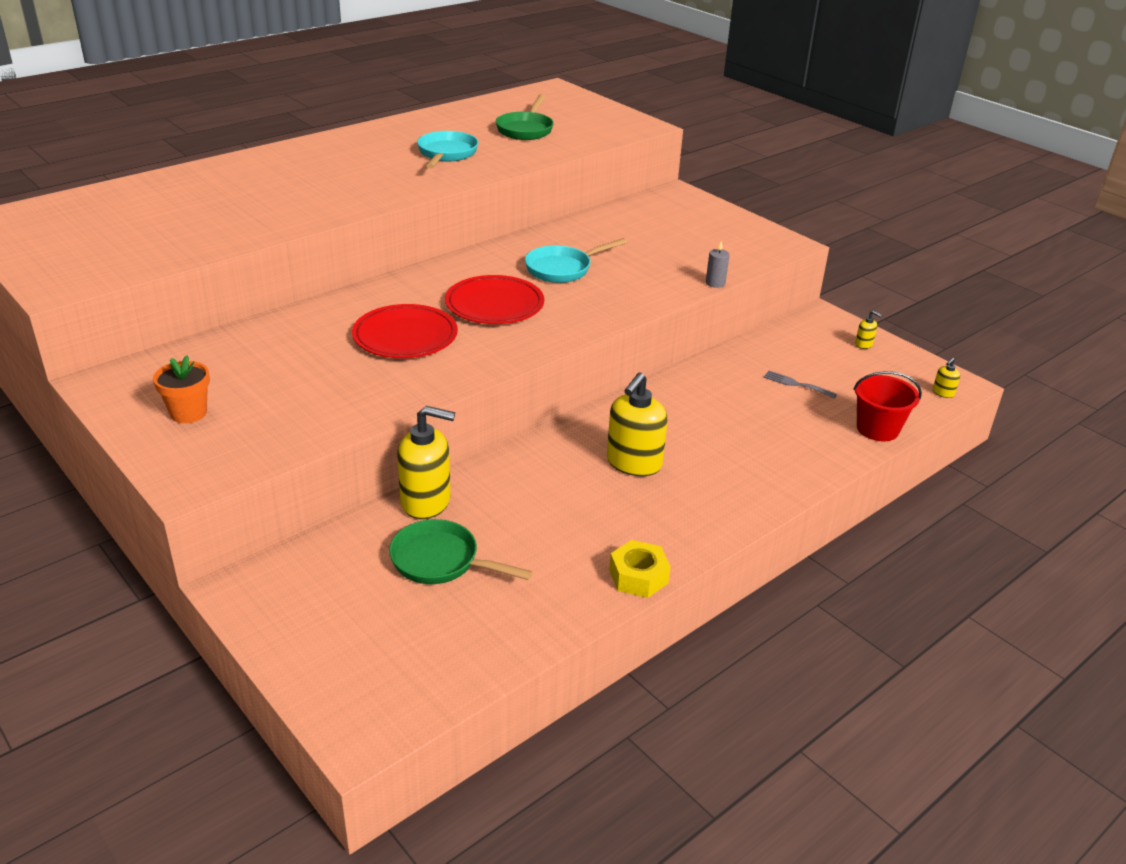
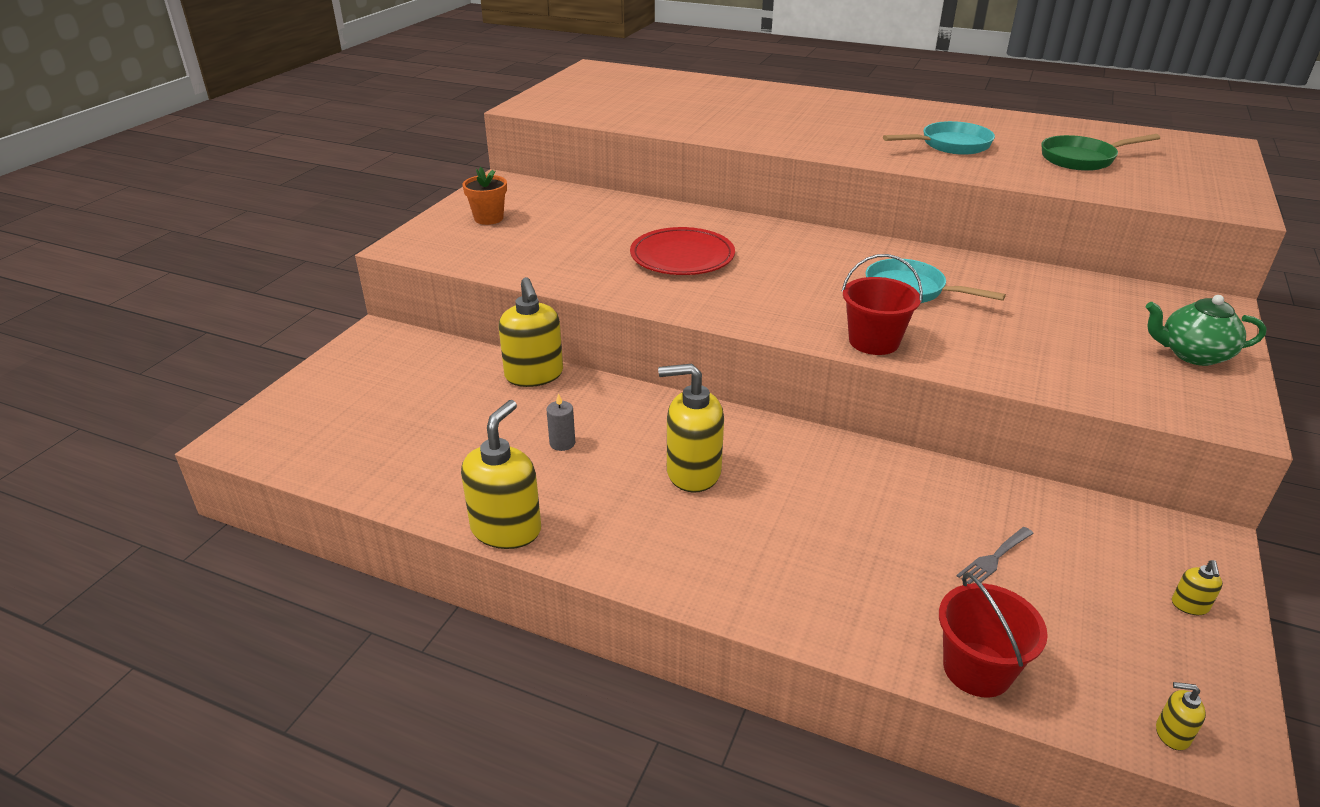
camera: 65 degrees right, 0 degrees up
green pan [389,519,533,584] -> none
red plate [445,275,544,324] -> none
yellow nut [609,540,671,598] -> yellow soap dispenser [461,400,541,549]
grey candle [706,241,729,288] -> grey candle moved to [546,393,575,451]
grey fork [763,371,837,398] -> grey fork turned 135 degrees counterclockwise [957,527,1034,584]
none -> red bucket [842,254,923,355]
none -> green teapot [1146,295,1267,366]

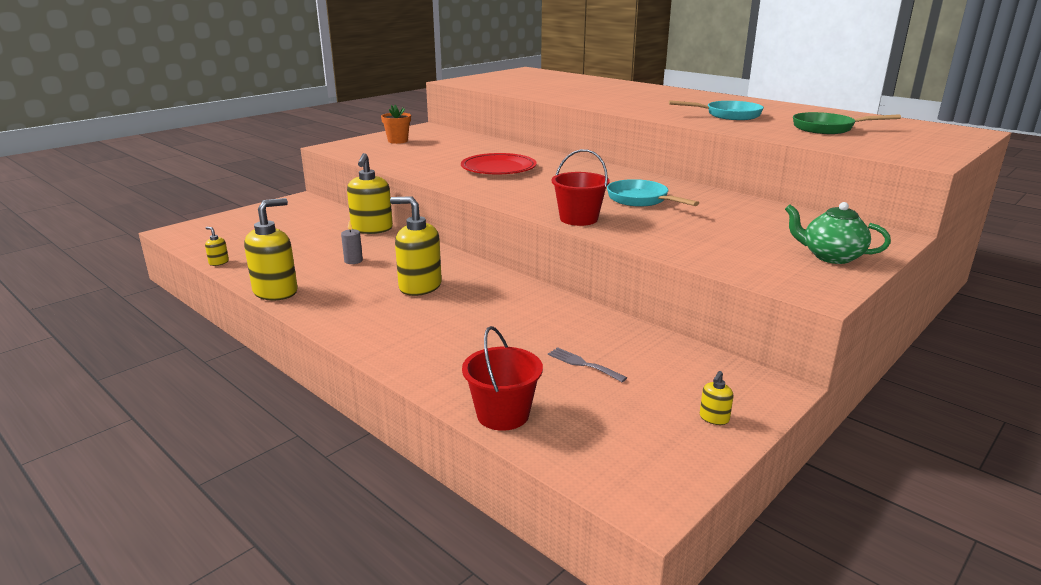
camera: 20 degrees right, 10 degrees down
grey fork [957,527,1034,584] -> grey fork turned 60 degrees clockwise [548,347,627,382]
yellow soap dispenser [1156,682,1206,751] -> yellow soap dispenser moved to [205,227,229,266]

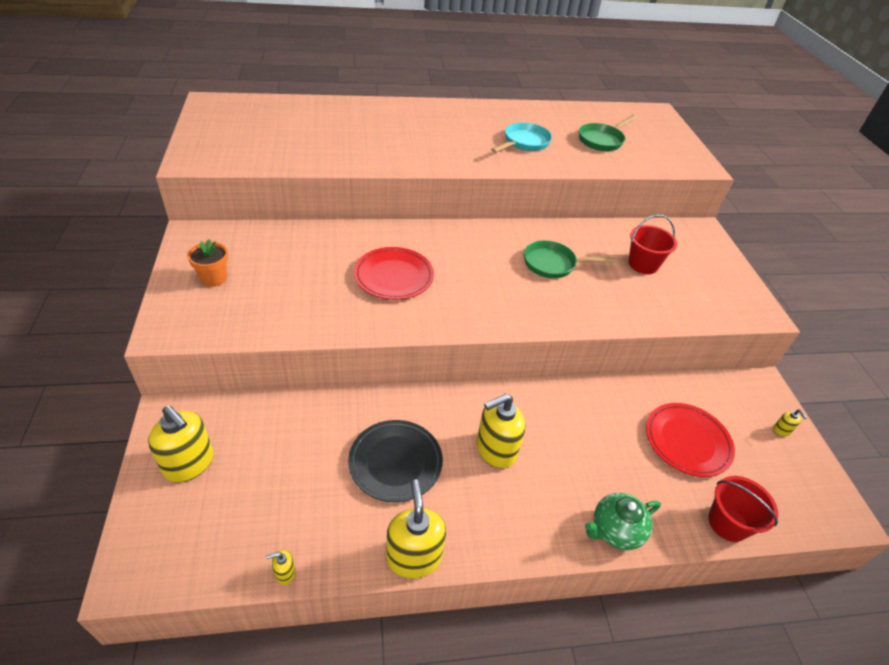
camera: 55 degrees left, 20 degrees up
grey candle [341,221,363,264] -> black plate [348,420,443,502]
yellow soap dispenser [347,153,393,234] -> yellow soap dispenser moved to [148,406,214,483]
grey fork [548,347,627,382] -> red plate [646,403,735,477]
red bucket [551,149,610,226] -> red bucket moved to [628,214,677,274]
turquoise pan [607,179,699,207] -> green pan [524,240,616,278]
green teapot [785,202,891,264] -> green teapot moved to [585,493,661,550]

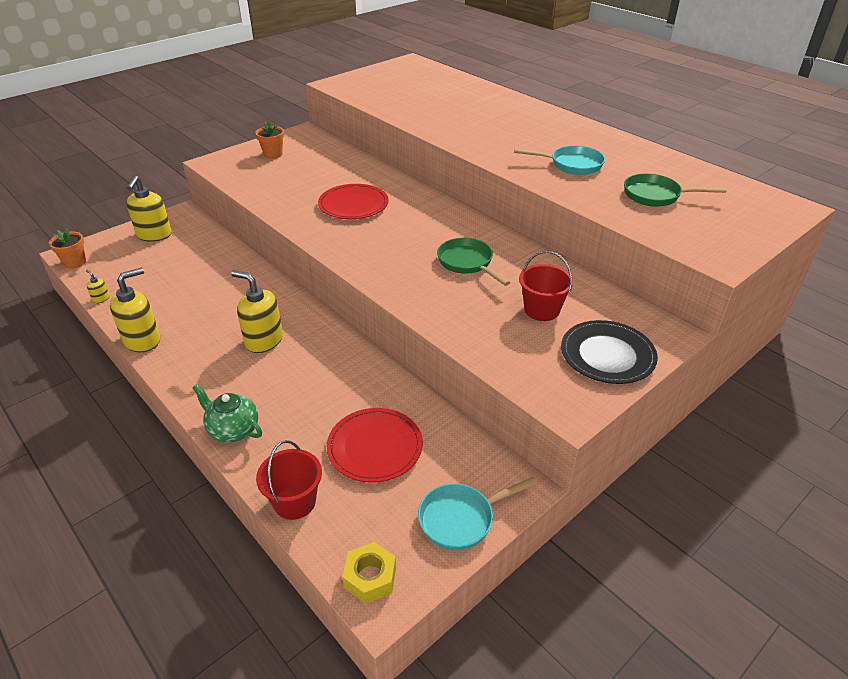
camera: 60 degrees right, 5 degrees down
black plate [348,420,443,502] -> black plate moved to [561,320,658,384]
yellow soap dispenser [773,409,807,437] -> turquoise pan [418,477,537,550]
none -> orange flower pot [49,228,86,269]
none -> yellow nut [342,542,396,604]

